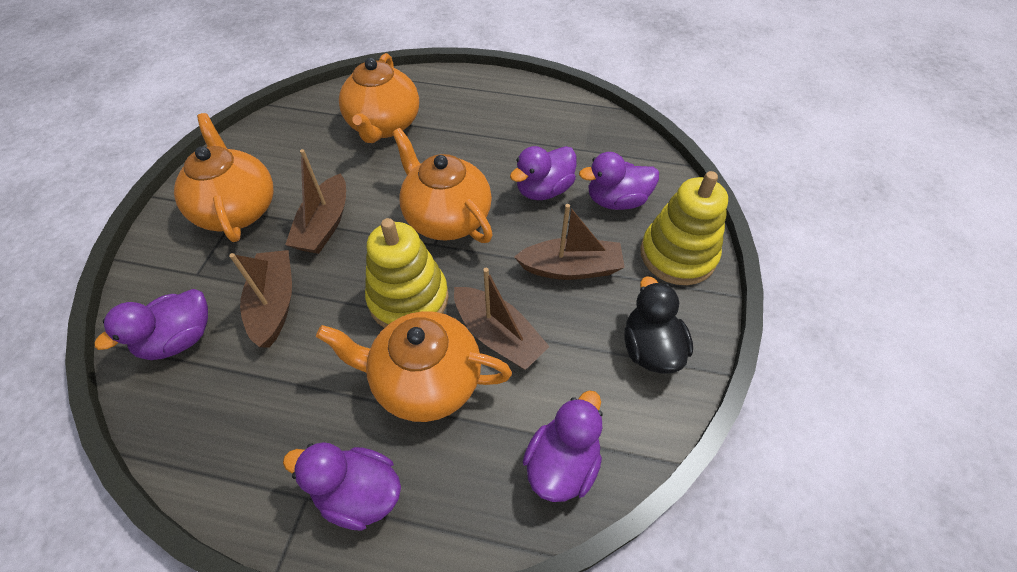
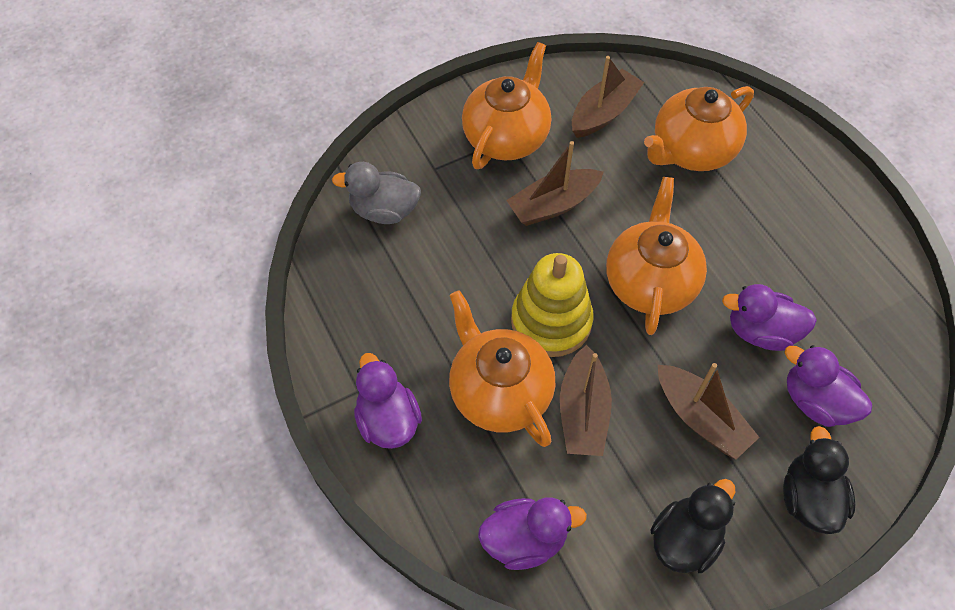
camera: 50 degrees right, 5 degrees up
purple duck [95,289,208,360] -> grey duck [332,162,421,224]
brown boat [229,250,292,348] -> brown boat moved to [572,56,644,138]
yellow stacking toy [640,171,728,285] -> black duck [783,426,855,534]

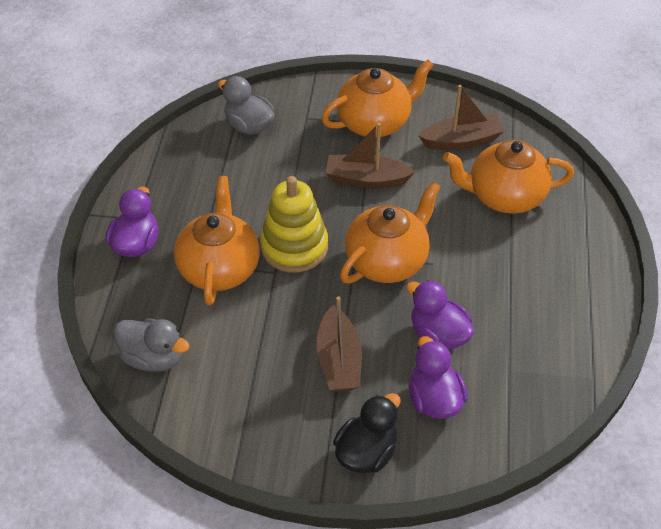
camera: 35 degrees right, 10 degrees down
purple duck [478,497,587,570] -> grey duck [114,318,190,372]
brown boat [560,345,612,456] -> none
black duck [651,479,735,573] -> none

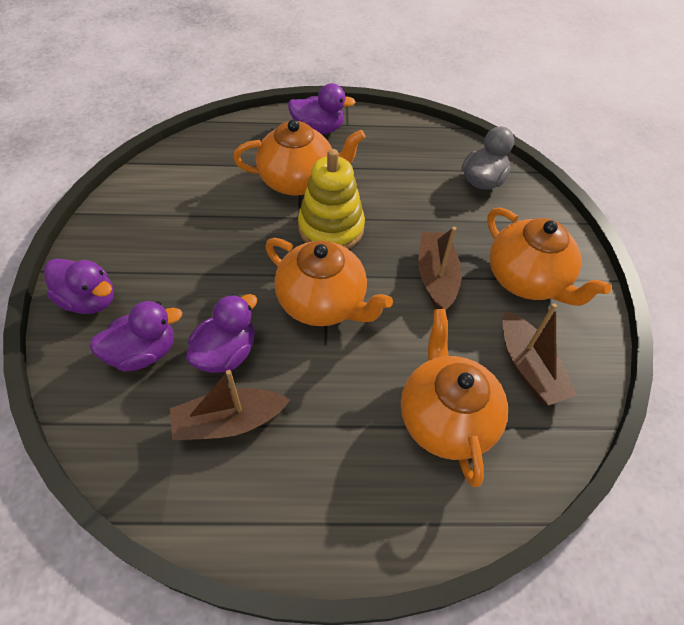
camera: 80 degrees right, 5 degrees up
grey duck [114,318,190,372] -> none
brown boat [317,296,362,392] -> brown boat moved to [170,370,290,440]
black duck [333,393,401,473] -> purple duck [44,259,114,314]

